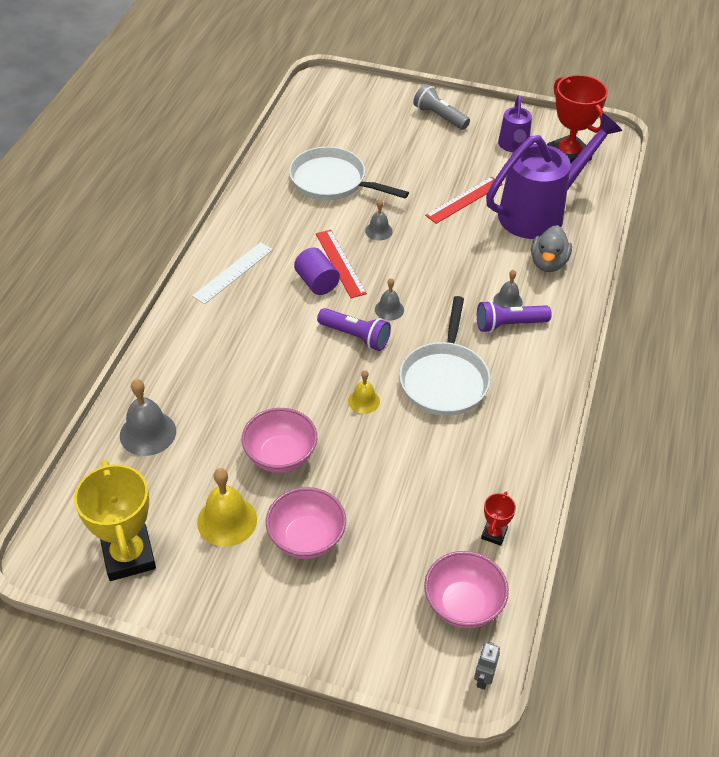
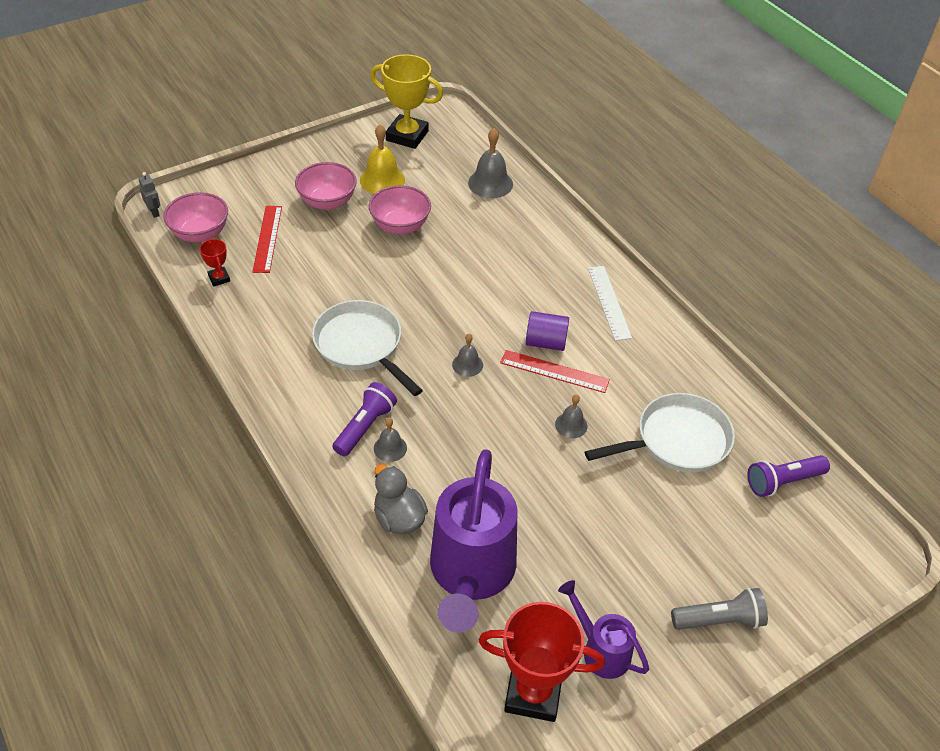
camera: 130 degrees right, 0 degrees up
purple flashlight [317,308,391,351] -> purple flashlight moved to [748,455,830,497]
yellow bell [348,370,380,414] -> none
red ruler [425,176,503,224] -> red ruler moved to [252,206,282,273]

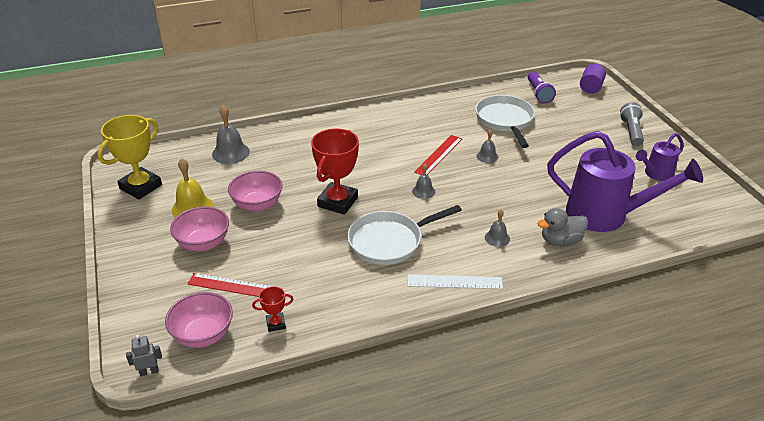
camera: 75 degrees left, 10 degrees down
purple flashlight [332,382,397,456] -> none
red trophy [478,602,605,722] -> red trophy moved to [311,129,359,215]
purple cylinder [526,311,569,351] -> purple cylinder moved to [580,64,606,94]
white ruler [588,266,632,341] -> white ruler moved to [408,275,503,289]

